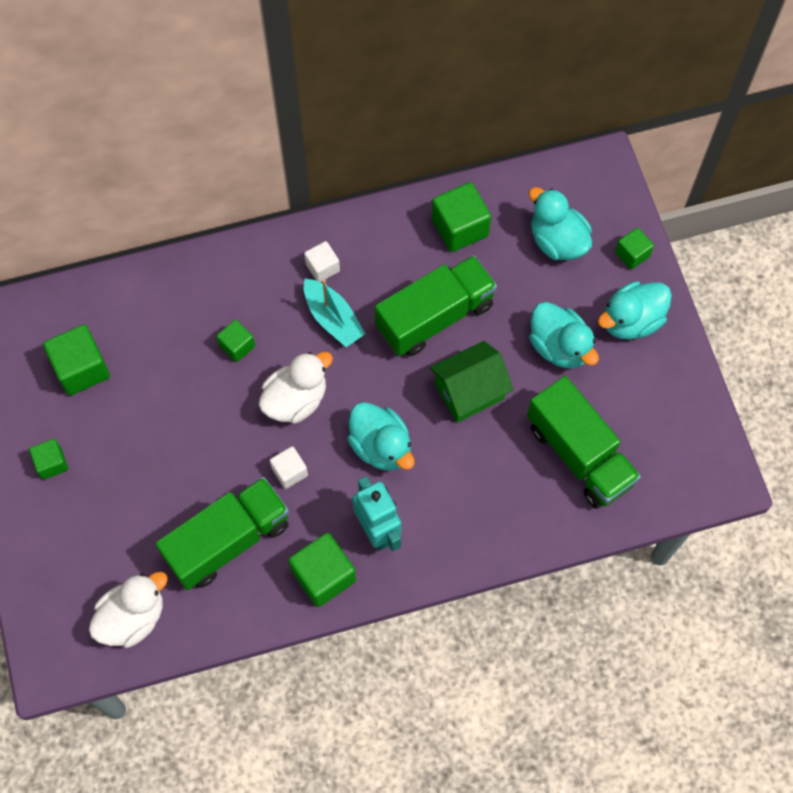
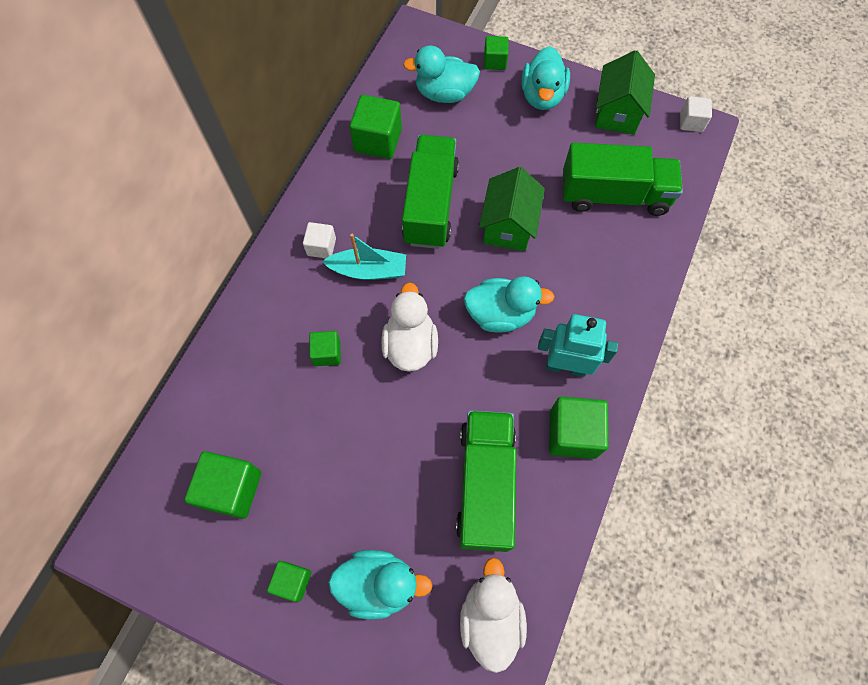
camera: 50 degrees left, 0 degrees up
white cube [270,446,308,489] -> white cube moved to [680,96,712,132]
turquoise duck [529,302,599,369] -> turquoise duck moved to [328,550,432,620]
none -> green house [595,50,655,135]

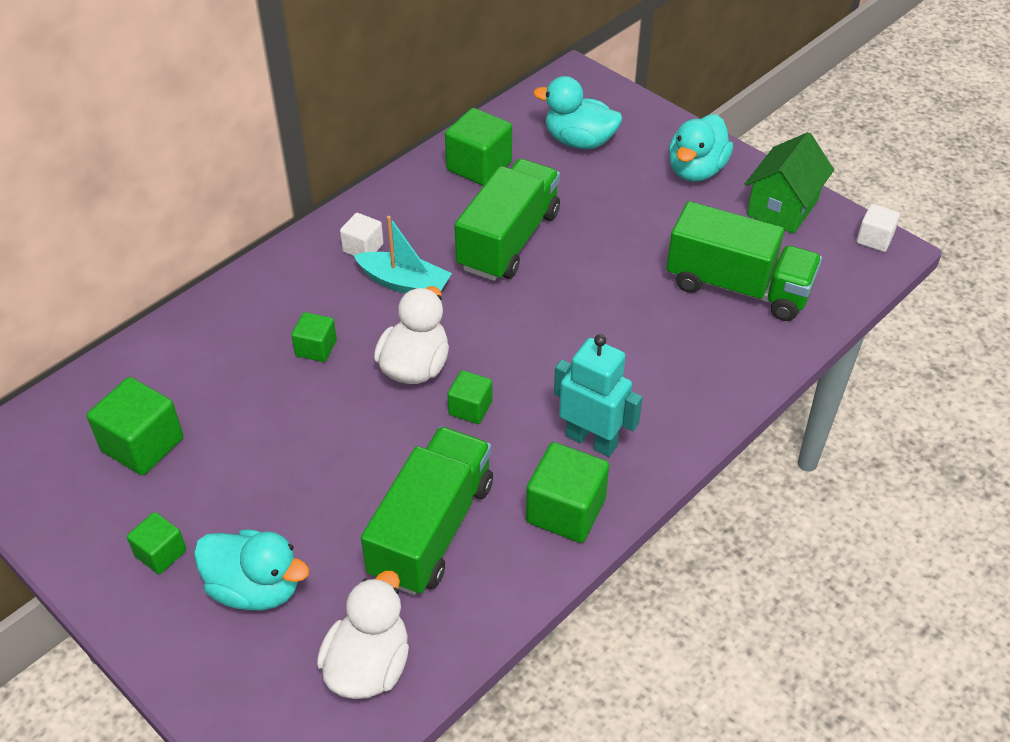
camera: 20 degrees right, 20 degrees down
turquoise duck [464,276,555,333] -> none
green house [479,167,545,251] -> none
green cube [484,36,509,70] -> green cube moved to [447,370,493,424]

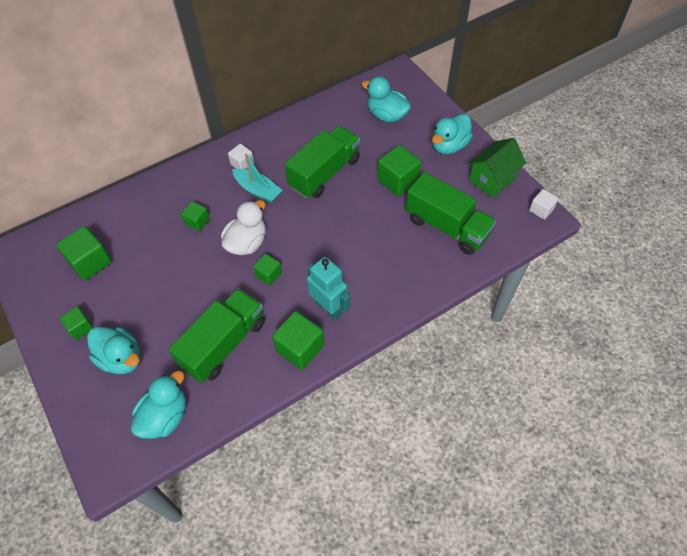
camera: 15 degrees right, 10 degrees up
white duck [317,571,409,699] -> turquoise duck [131,370,186,439]
green cube [445,108,512,186] -> green cube moved to [377,145,421,196]

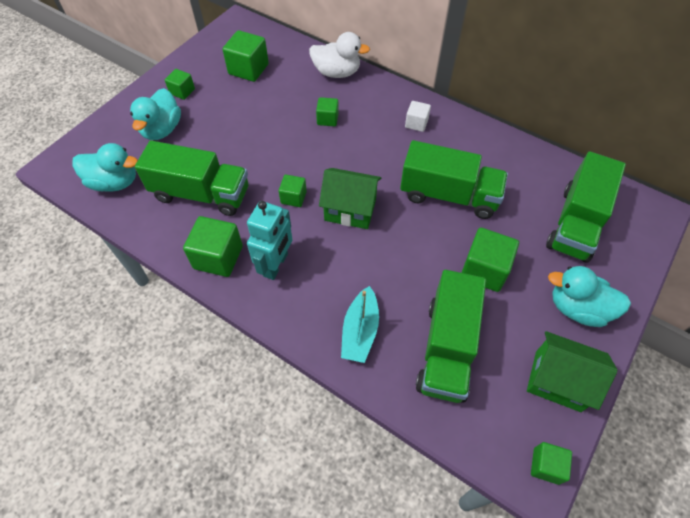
camera: 65 degrees right, 0 degrees up
white duck [221,200,266,255] -> white duck moved to [309,32,370,78]
turquoise boat [232,154,282,203] -> turquoise boat moved to [341,286,379,363]
turquoise duck [362,76,411,123] -> green truck [546,151,626,263]
white cube [529,189,559,220] -> green cube [531,442,572,485]
none -> green house [319,168,381,229]

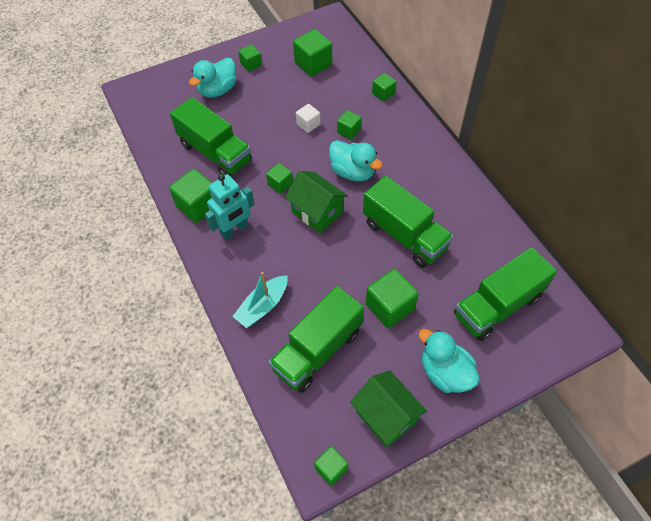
camera: 30 degrees right, 0 degrees up
turquoise duck [72,143,138,192] -> turquoise duck moved to [329,140,383,181]
white duck [309,32,370,78] -> green cube [372,73,396,101]
white cube [405,101,431,132] -> white cube moved to [296,104,320,133]

